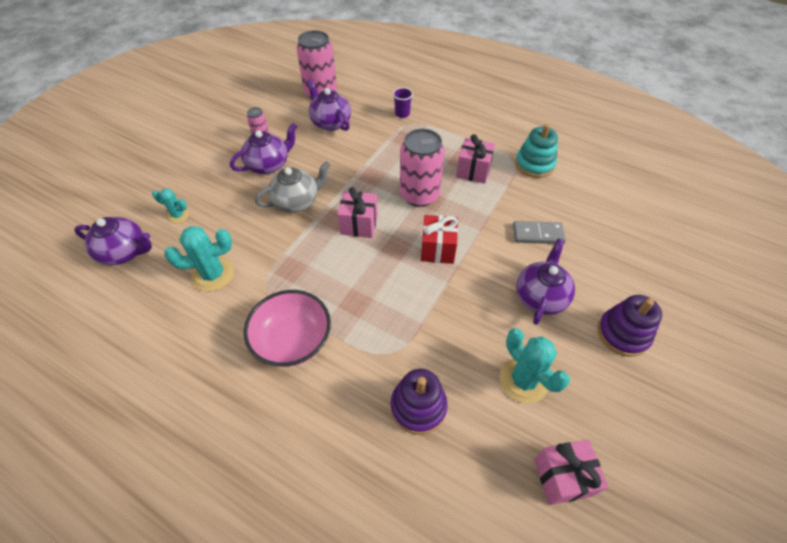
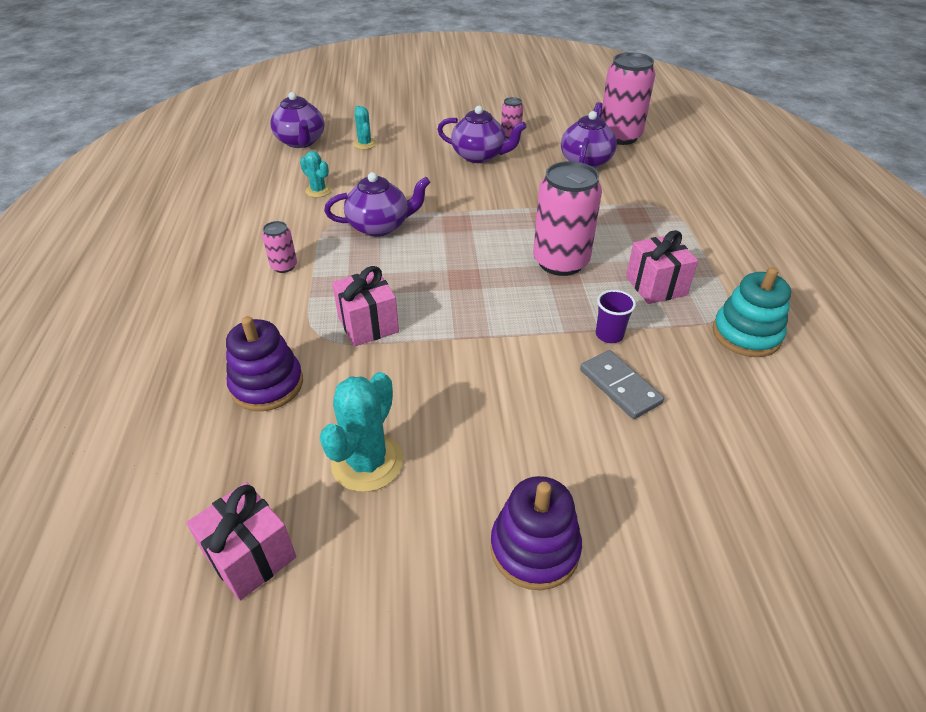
camera: 55 degrees right, 10 degrees down
turquoise cactus [164,226,234,292] -> turquoise cactus [300,151,332,198], size x0.57
pink bowl [244,290,331,367] -> pink can [262,221,297,273]
grey teapot [255,161,331,213] -> none
pink gift [337,187,378,238] -> pink gift moved to [332,266,399,346]
purple cup [393,87,413,118] -> purple cup moved to [596,290,636,343]
red gift [421,215,458,264] -> none
purple teapot [516,238,575,325] -> purple teapot moved to [324,172,431,237]

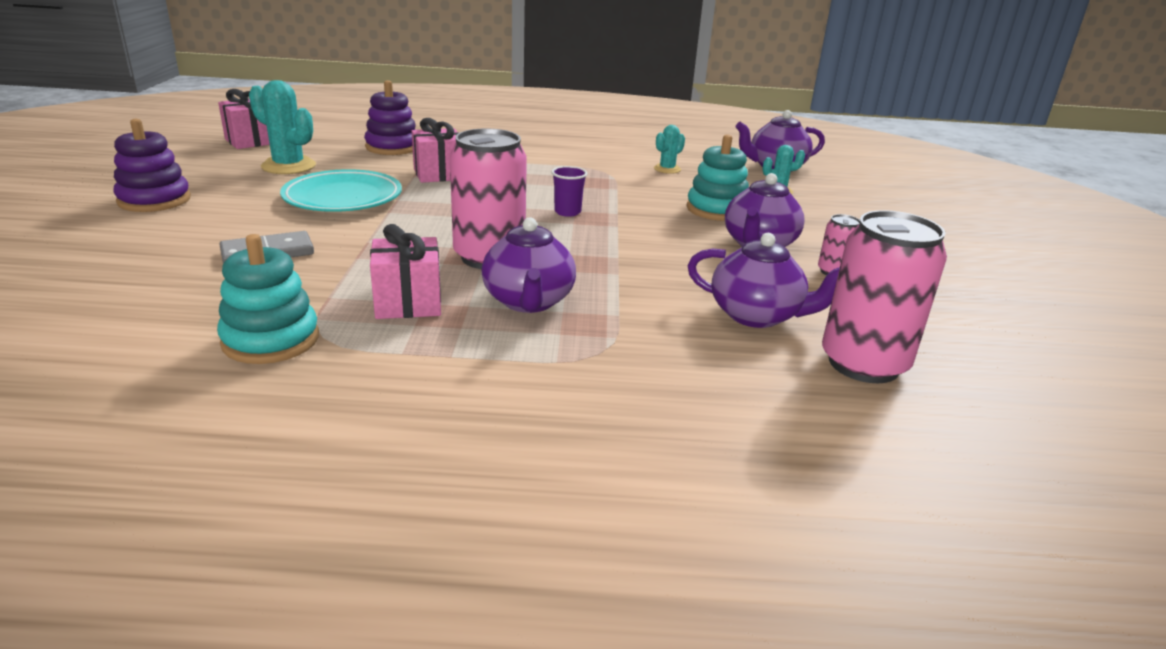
camera: 95 degrees right, 15 degrees down
pink can [262,221,297,273] -> none
purple teapot [324,172,431,237] -> purple teapot moved to [481,217,576,313]
purple cup [596,290,636,343] -> purple cup moved to [551,166,587,217]
none -> turquoise plate [280,169,402,212]
none -> turquoise stacking toy [686,134,749,221]

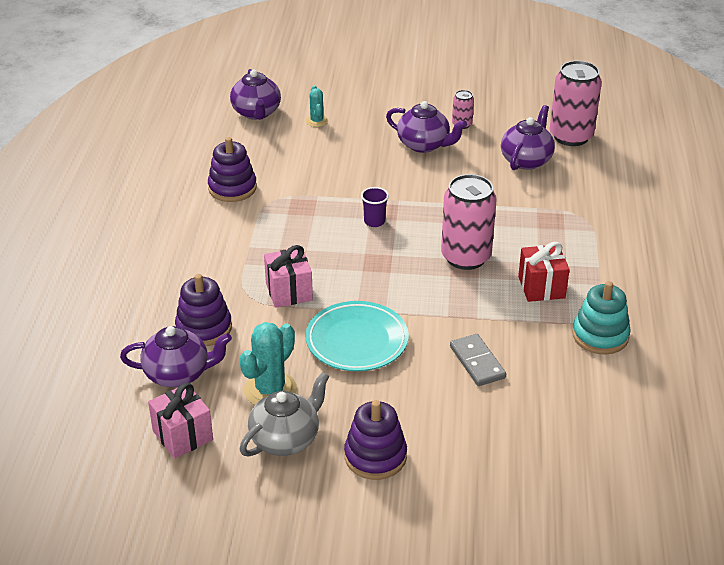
camera: 85 degrees left, 10 degrees up
pink gift [370,224,441,319] -> red gift [518,242,570,302]
purple teapot [481,217,576,313] -> purple teapot moved to [120,326,232,387]
turquoise cactus [654,125,685,174] -> none
turquoise stacking toy [686,134,749,221] -> none
none -> purple stacking toy [208,137,257,202]
none -> grey teapot [240,372,329,457]

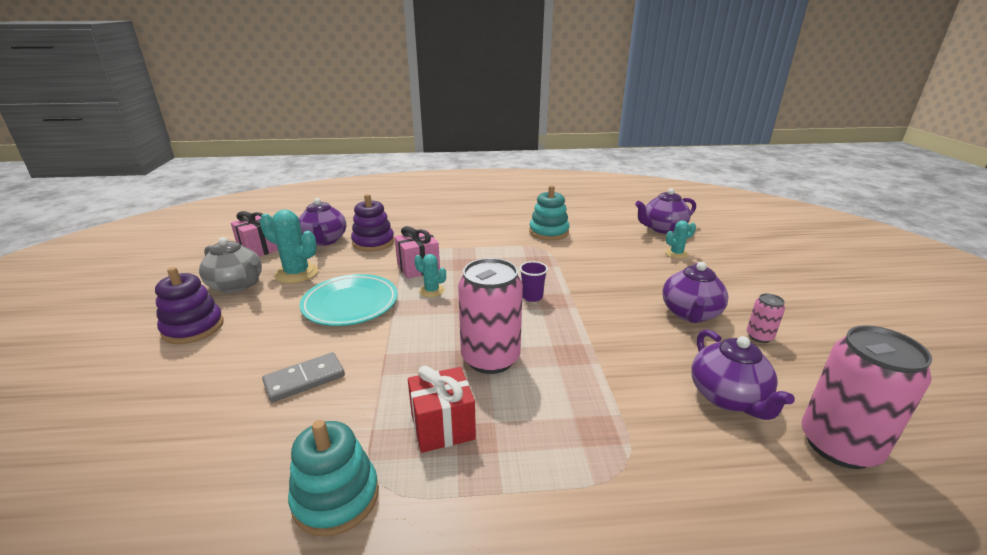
camera: 80 degrees right, 10 degrees down
purple stacking toy [208,137,257,202] -> turquoise stacking toy [529,185,570,240]
purple teapot [501,105,555,170] -> purple teapot turned 60 degrees clockwise [691,329,795,420]
none -> turquoise cactus [414,254,446,297]

